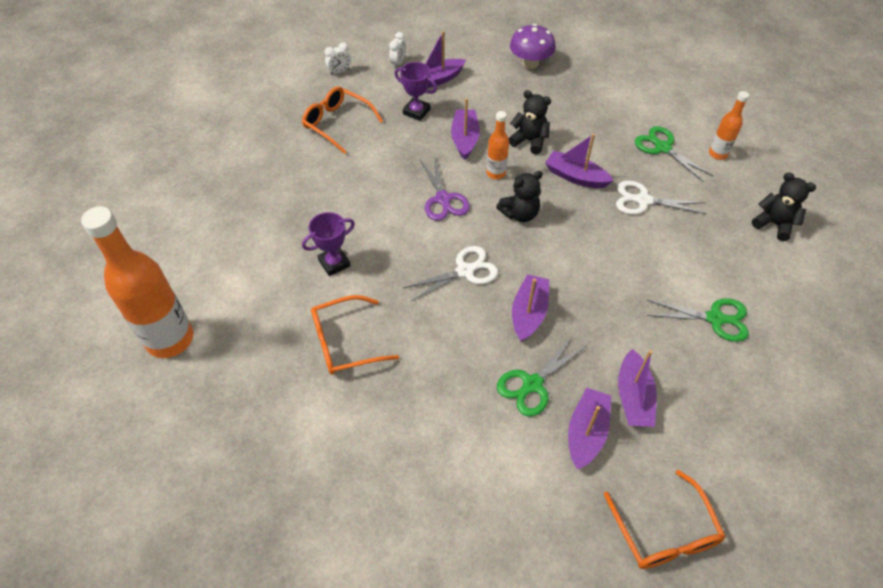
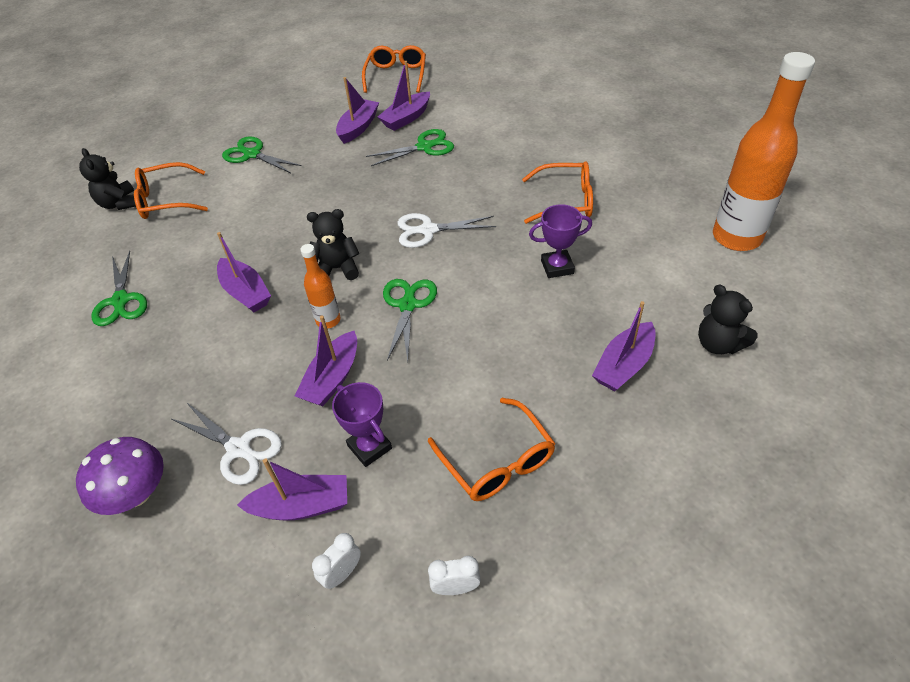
camera: 155 degrees left, 5 degrees down
purple scissors [420,155,470,221] -> green scissors [383,279,437,361]
black teddy bear [509,90,551,154] -> black teddy bear moved to [698,285,758,354]
purple boat [512,274,549,342] -> purple boat moved to [592,301,655,391]
white scissors [616,181,706,215] -> white scissors moved to [170,402,282,485]
orange bottle [709,91,749,160] -> none
none -> orange glasses [134,162,208,219]

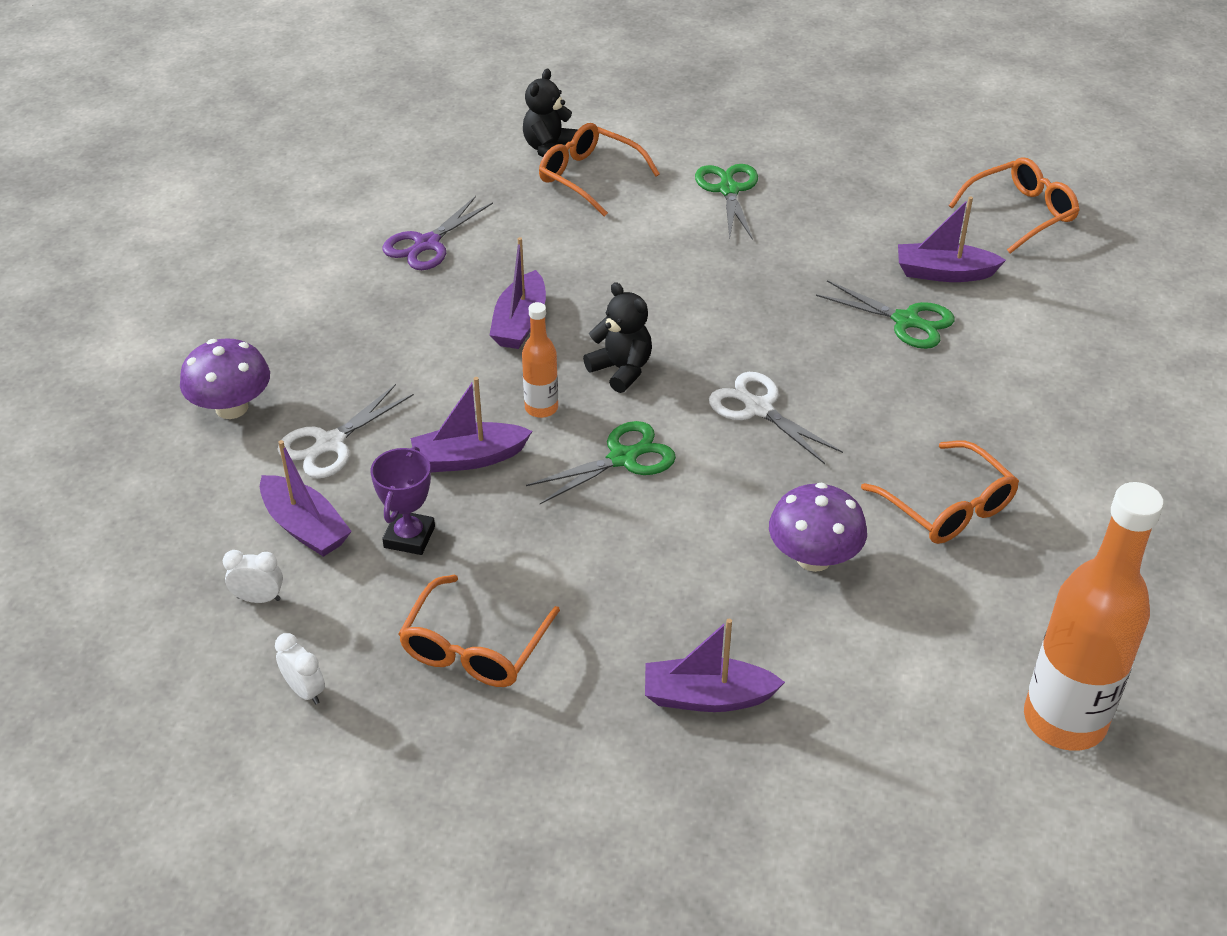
camera: 50 degrees right, 5 degrees down
green scissors [91,251,147,326] -> purple scissors [382,196,493,270]
white scissors [170,402,282,485] -> white scissors turned 45 degrees clockwise [277,384,414,478]
purple boat [336,77,379,144] -> none
purple trophy [529,204,592,278] -> purple mushroom [769,483,867,572]
black teddy bear [698,285,758,354] -> none

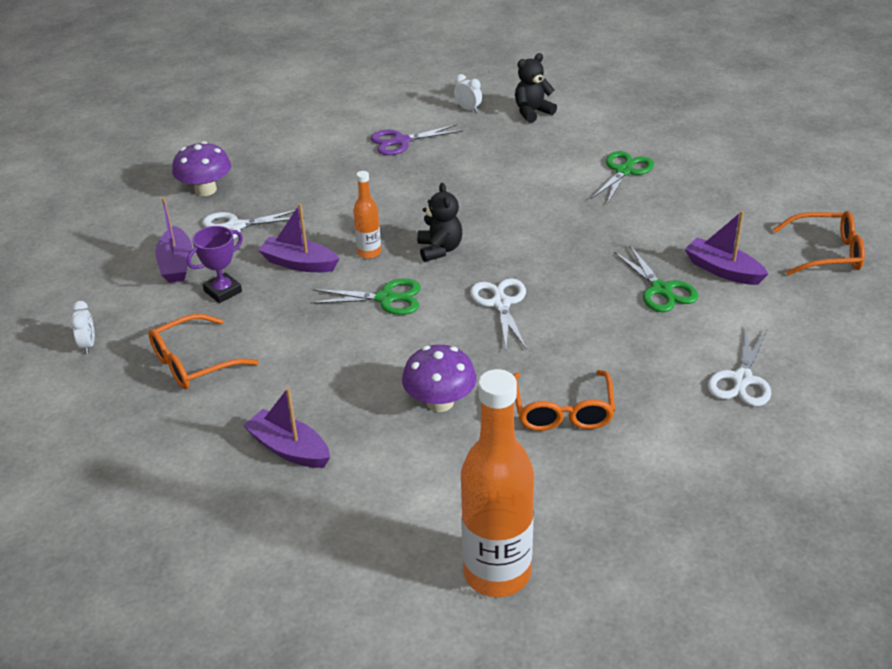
camera: 35 degrees right, 5 degrees down
white clock [223,550,283,603] -> white clock moved to [454,74,482,112]
purple boat [490,237,546,349] -> none
orange glasses [539,123,660,216] -> none
none -> white scissors [708,326,771,407]

